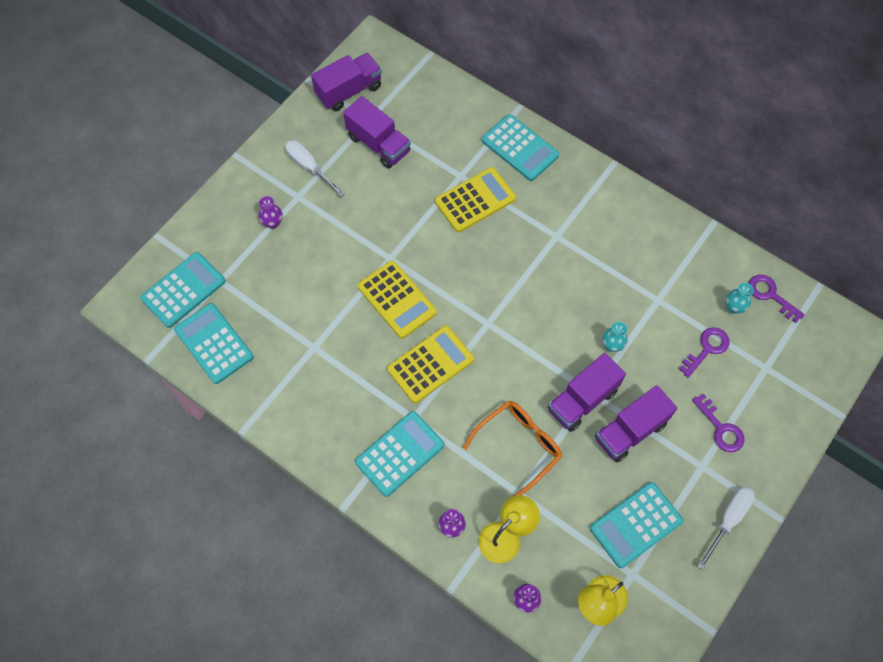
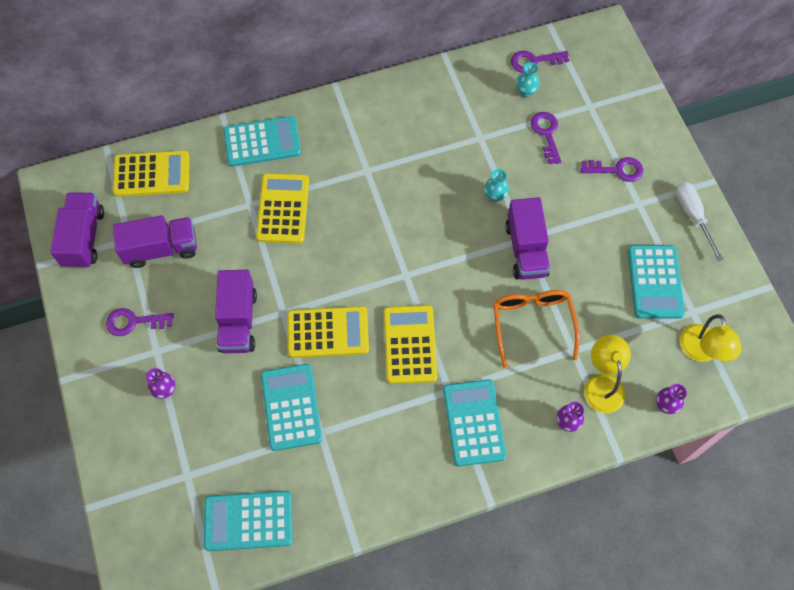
camera: 55 degrees left, 0 degrees up
turquoise calculator [140,252,226,328] -> turquoise calculator moved to [261,364,322,451]
white screwdriver [285,140,345,197] -> purple key [106,308,174,336]
purple truck [595,385,677,462] -> purple truck moved to [215,270,257,353]
none -> yellow calculator [113,150,189,197]

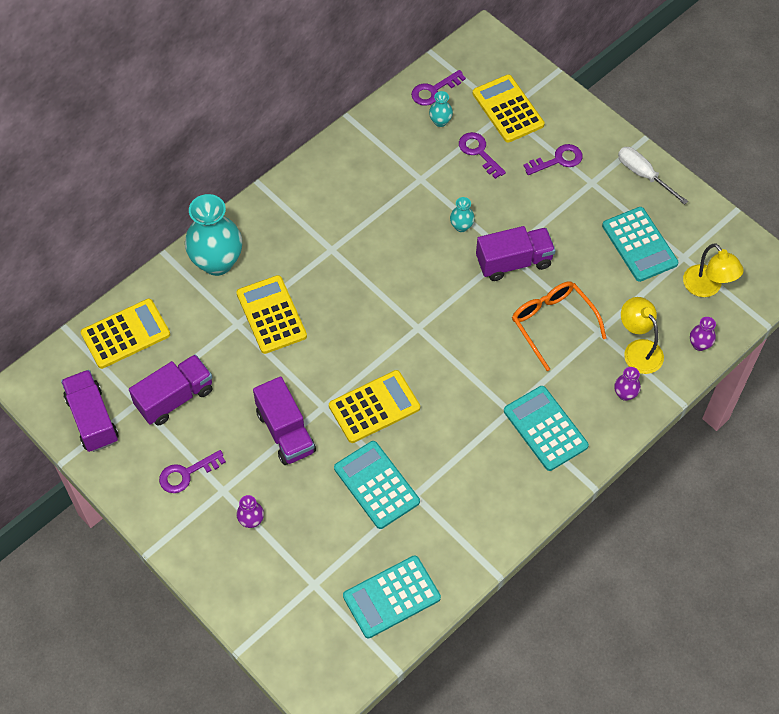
camera: 25 degrees left, 5 degrees down
turquoise calculator [223,116,301,167] -> turquoise vase [185,194,242,276]
yellow calculator [384,305,437,384] -> yellow calculator moved to [473,75,545,143]
purple truck [505,197,550,280] -> purple truck turned 75 degrees counterclockwise [476,226,556,281]

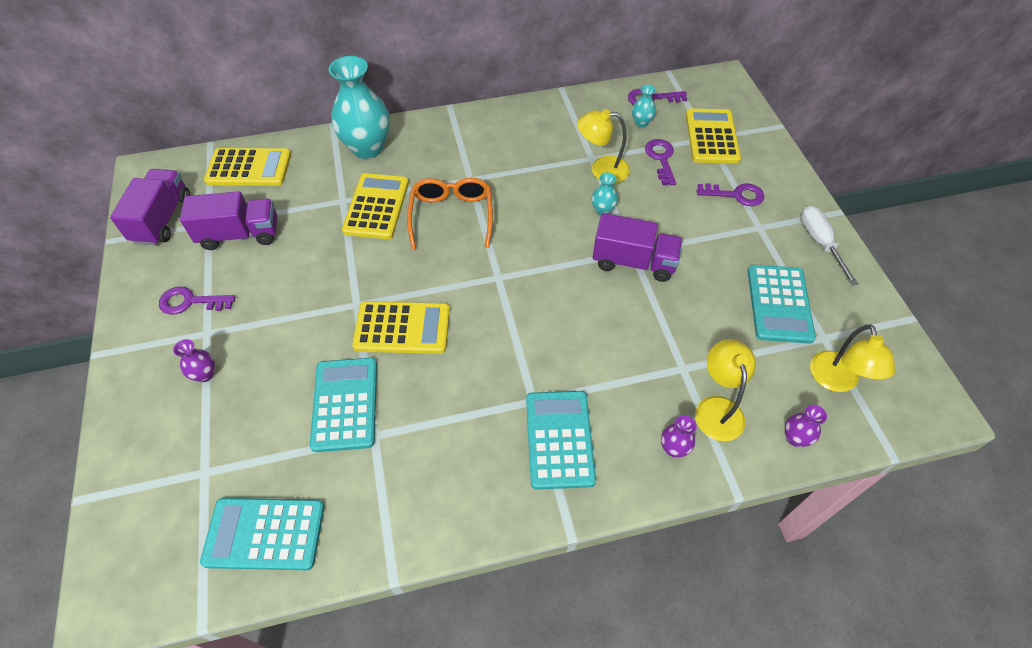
camera: 30 degrees right, 5 degrees down
purple truck [253,376,316,465] -> none
orange glasses [512,282,607,371] -> orange glasses moved to [407,178,493,249]
none -> yellow lamp [577,109,630,183]

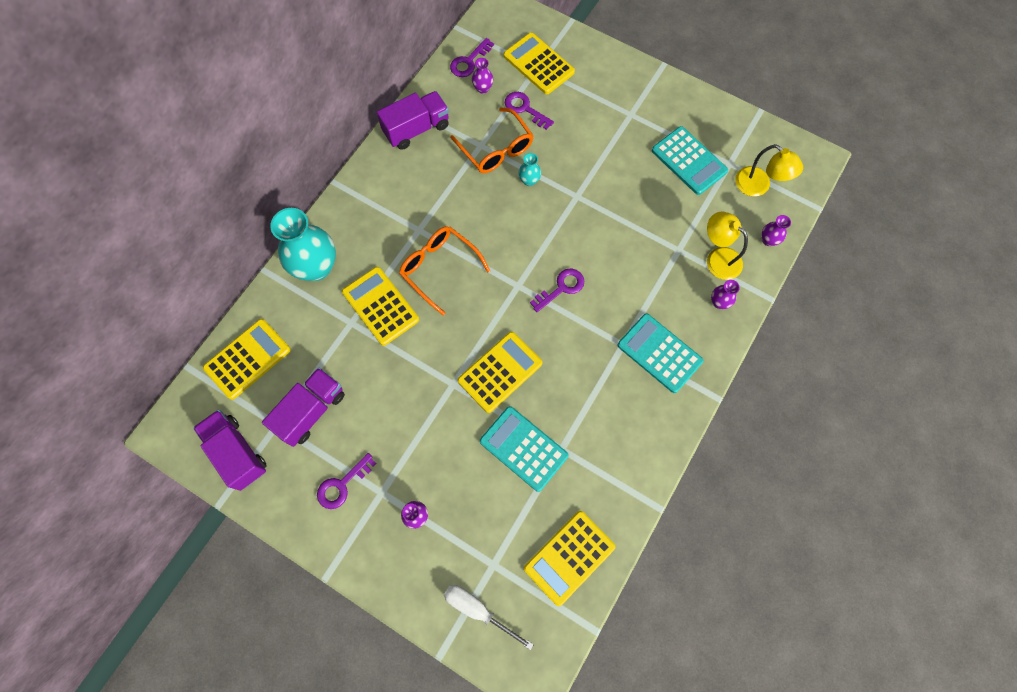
camera: 45 degrees left, 15 degrees up
turquoise calculator [200,498,325,570] -> yellow calculator [524,511,615,606]
yellow lamp [577,109,630,183] -> orange glasses [450,108,534,173]
purple truck [593,213,683,282] -> purple truck moved to [377,91,449,150]
turquoise vase [632,85,656,127] -> purple vase [472,58,493,94]
purple key [697,183,764,206] -> purple key moved to [530,269,584,312]
white screwdriver [801,206,858,286] -> white screwdriver moved to [444,585,534,650]

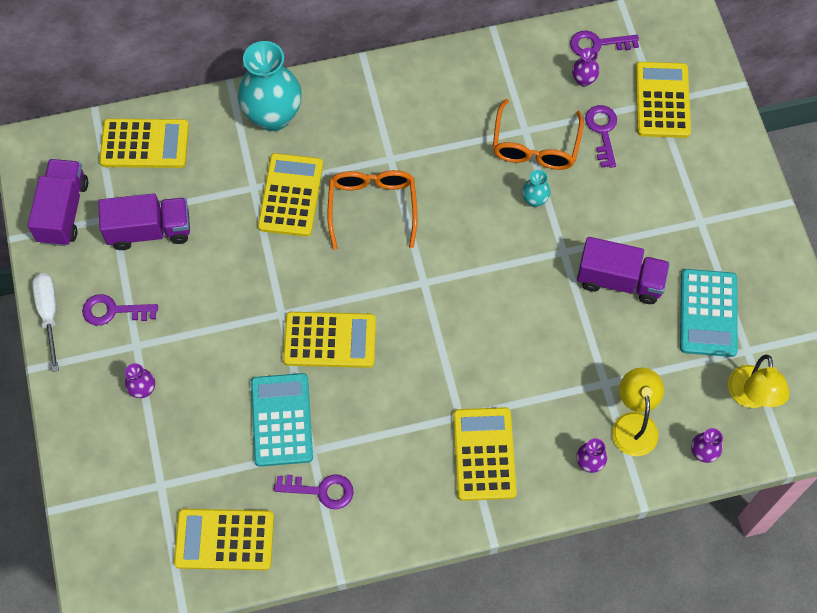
camera: 45 degrees right, 5 degrees down
purple truck [377,91,449,150] -> purple truck moved to [577,237,670,304]
white screwdriver [444,585,534,650] -> white screwdriver moved to [32,273,59,372]
purple key [530,269,584,312] -> purple key moved to [274,474,354,509]
turquoise calculator [617,313,704,393] -> yellow calculator [453,407,517,501]

